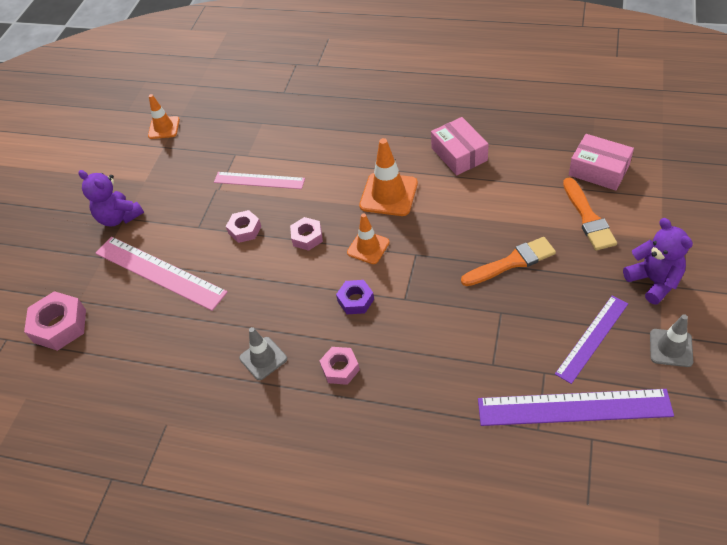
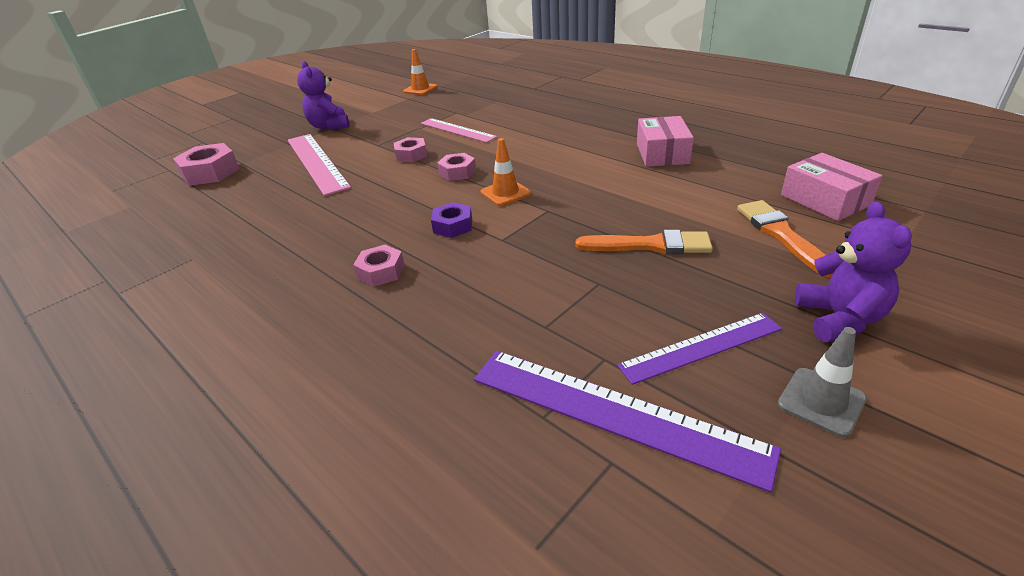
camera: 25 degrees right, 15 degrees down
grey traffic cone [239,327,287,380] -> none
orange traffic cone [359,138,418,216] -> none
orange brush [563,178,617,250] -> orange brush turned 150 degrees clockwise [737,200,833,277]

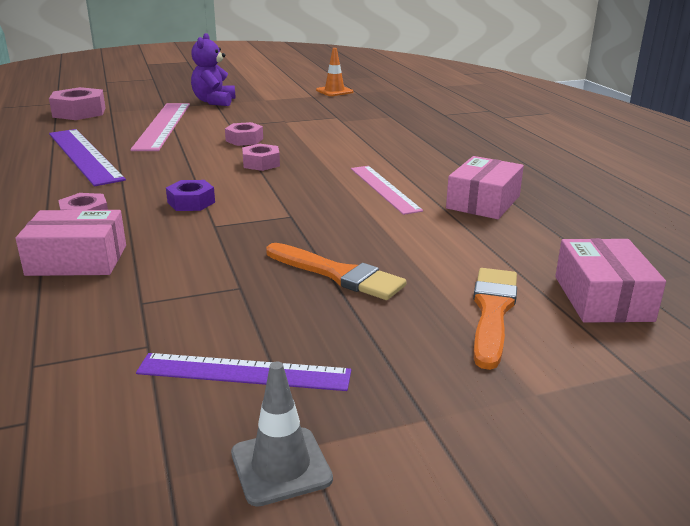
camera: 25 degrees right, 10 degrees down
pink ruler [421,118,497,143] -> pink ruler moved to [351,166,423,215]
purple ruler [474,351,781,493] -> purple ruler moved to [49,129,126,186]
orange traffic cone [481,138,531,206] -> none
purple teddy bear [795,201,912,342] -> none
none -> pink box [15,210,126,276]

